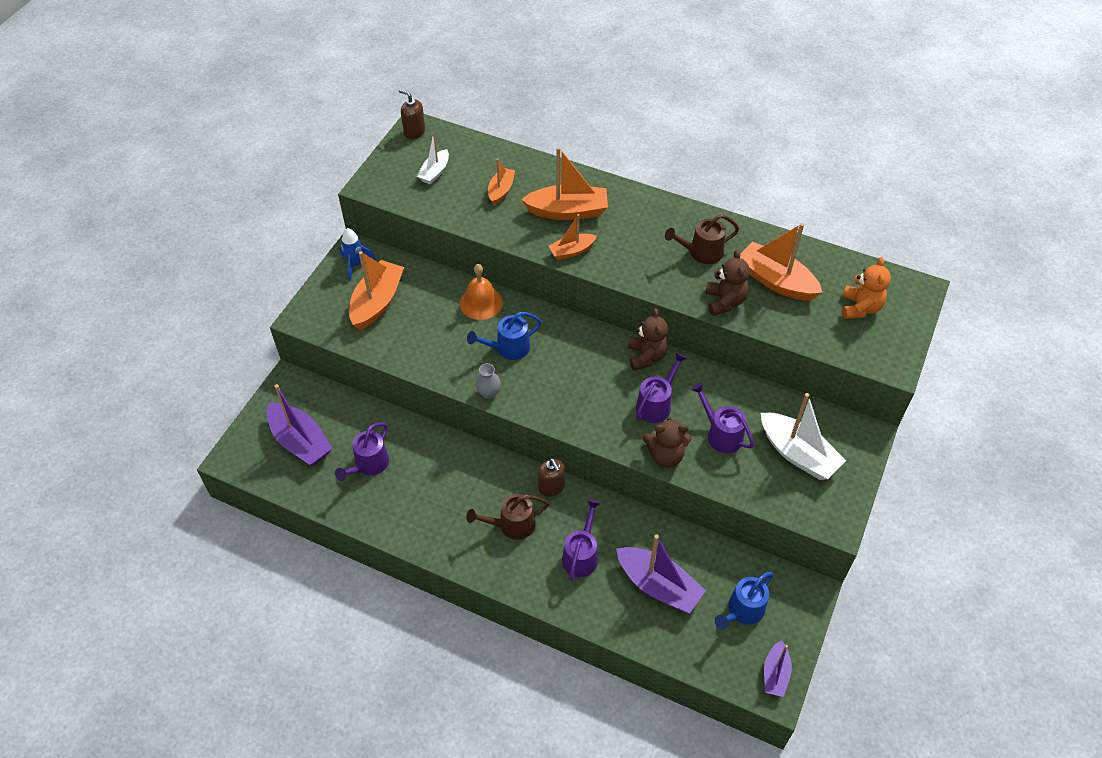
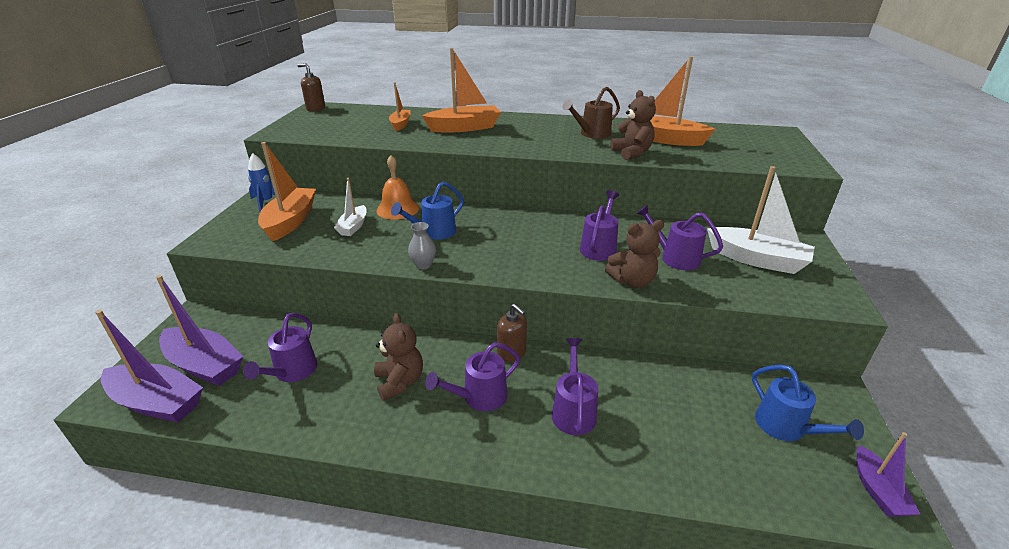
camera: 15 degrees left, 20 degrees down
white boat [417,133,449,185] -> white boat moved to [334,178,367,236]
brown watering can [466,494,549,540] -> purple watering can [425,342,520,411]
orange boat [548,214,597,260] -> none
purple boat [616,535,706,614] -> purple boat moved to [95,310,203,423]
brown teddy bear [628,308,668,370] -> brown teddy bear moved to [374,313,423,401]
blue watering can [715,572,774,630] -> blue watering can turned 60 degrees counterclockwise [752,364,864,441]
orange teddy bear [842,257,891,319] -> none

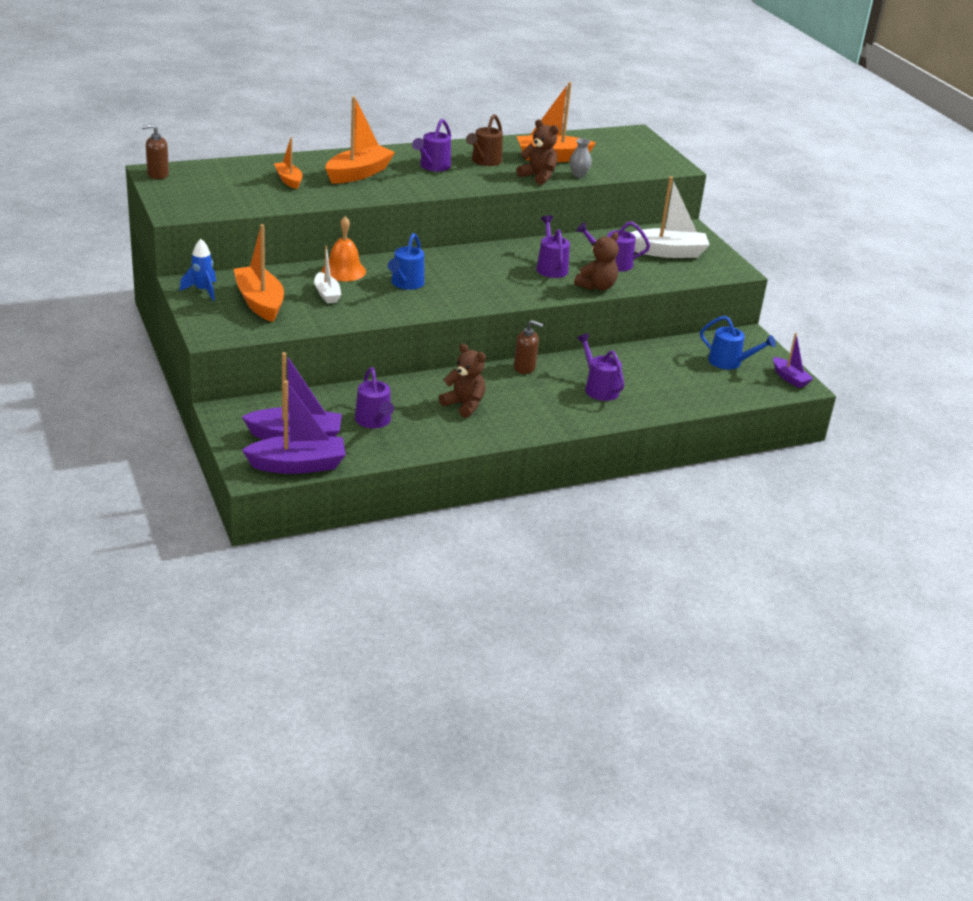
camera: 35 degrees left, 0 degrees up
grey vase [408,222,436,269] -> grey vase moved to [570,138,592,178]
purple watering can [425,342,520,411] -> purple watering can moved to [412,119,451,171]

